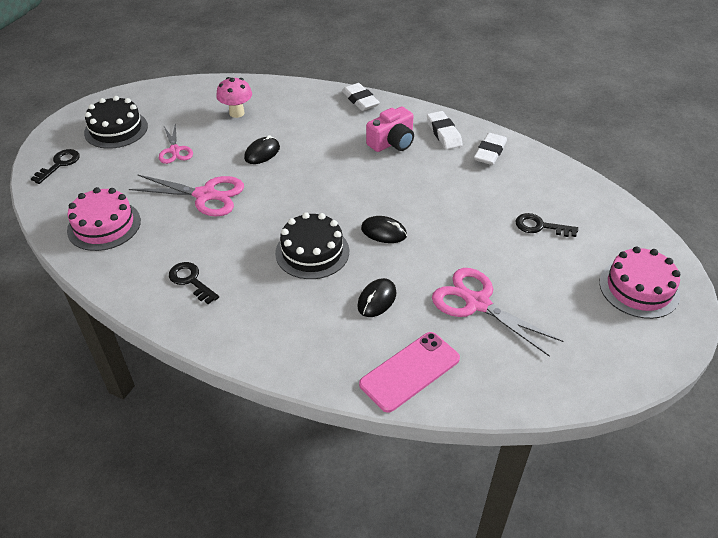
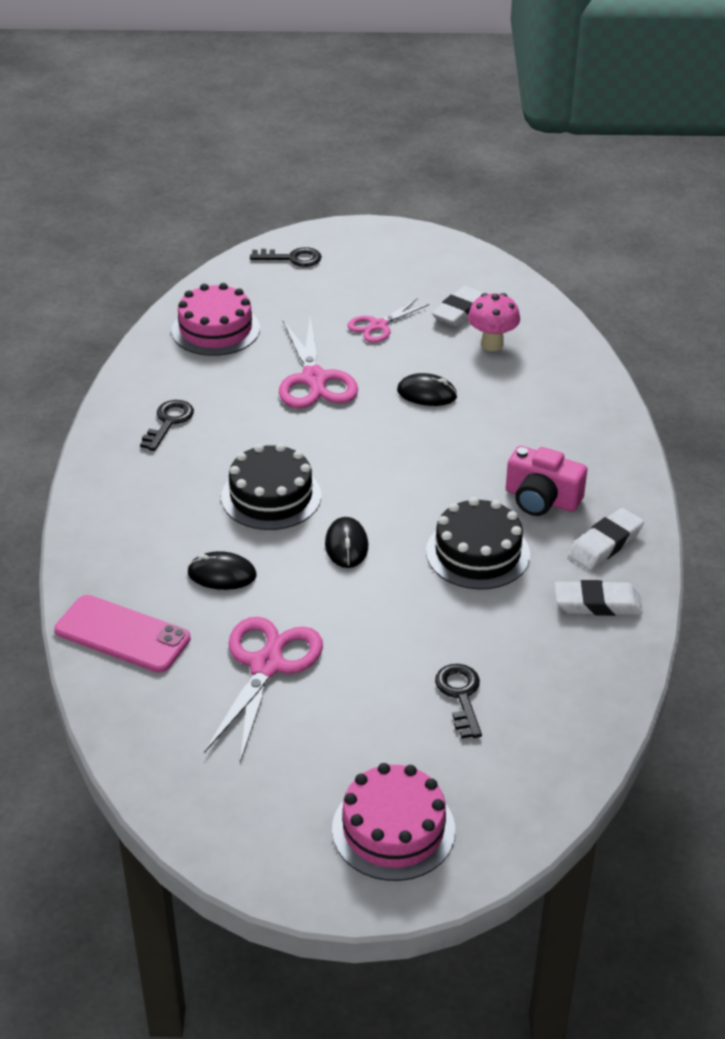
camera: 65 degrees right, 5 degrees down
black cake [84,96,148,149] -> black cake moved to [426,497,530,590]
white eraser [342,83,380,111] -> white eraser moved to [432,286,483,326]

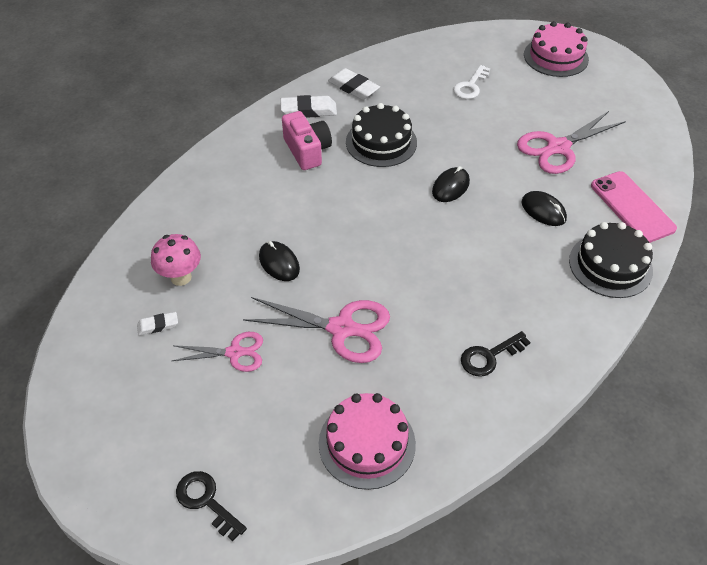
camera: 140 degrees left, 10 degrees up
black cake [221,443,321,530] -> black cake moved to [569,222,653,298]
pink scissors [279,318,358,408] -> pink scissors turned 75 degrees clockwise [243,297,390,363]
white eraser [432,286,483,326] -> white eraser [137,312,178,335], size x0.58
black key [435,664,482,738] -> white key [453,65,491,99]

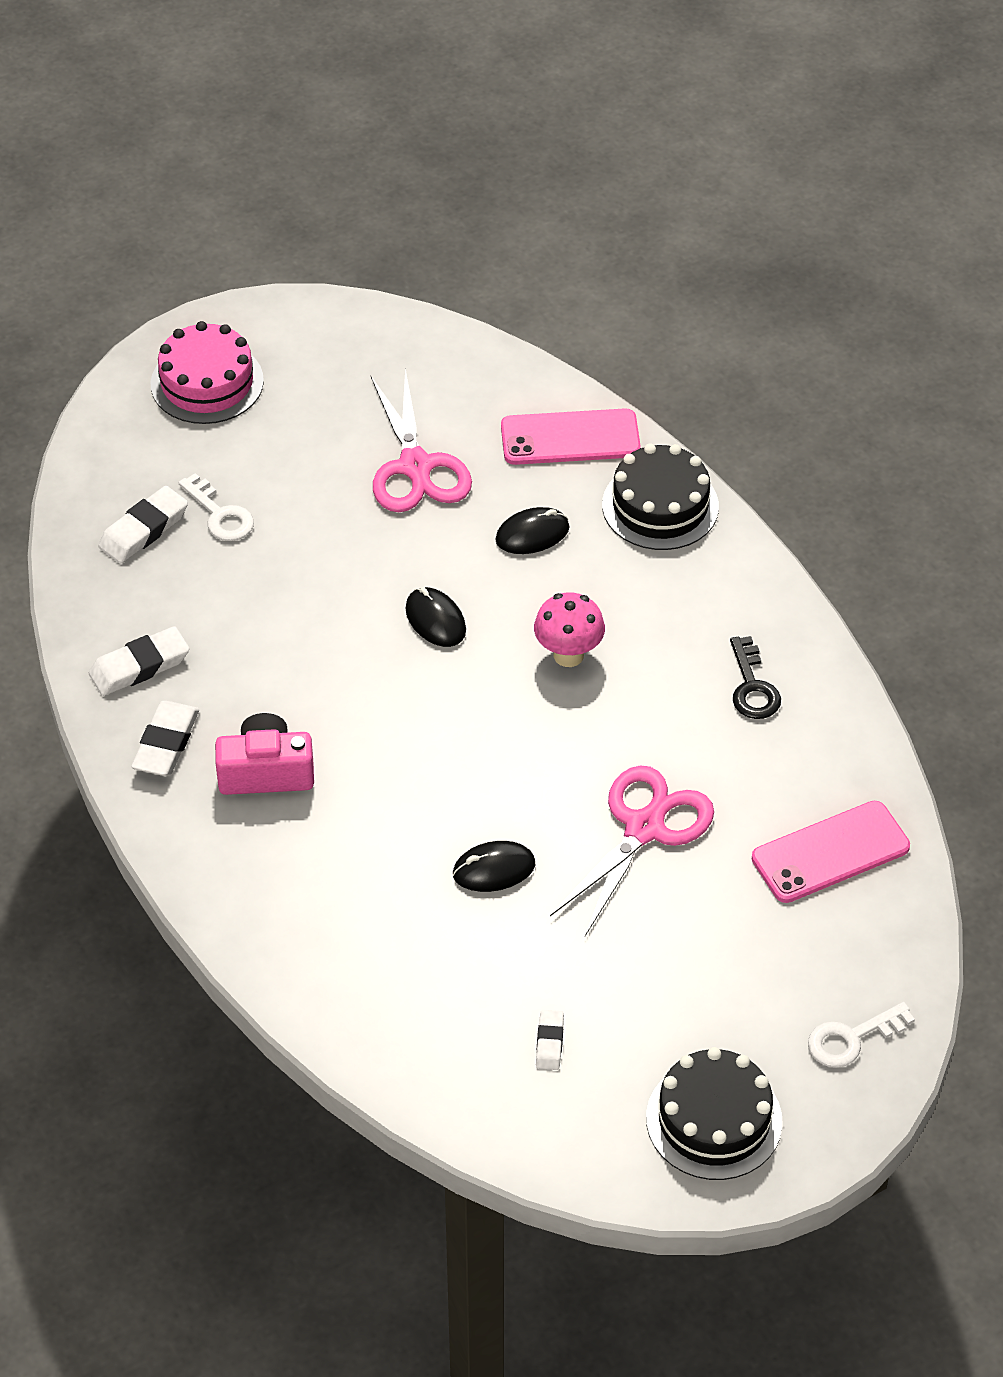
camera: 70 degrees left, 0 degrees up
pink mushroom [151,234,201,286] -> pink mushroom moved to [534,593,605,667]
pink scissors [172,332,263,372] -> none
black key [176,471,247,541] -> white key [808,1002,915,1068]
pink cake [319,393,416,490] -> pink phone [752,801,910,903]
black cake [346,103,417,167] -> black cake moved to [646,1047,783,1180]
none -> white eraser [98,486,188,564]

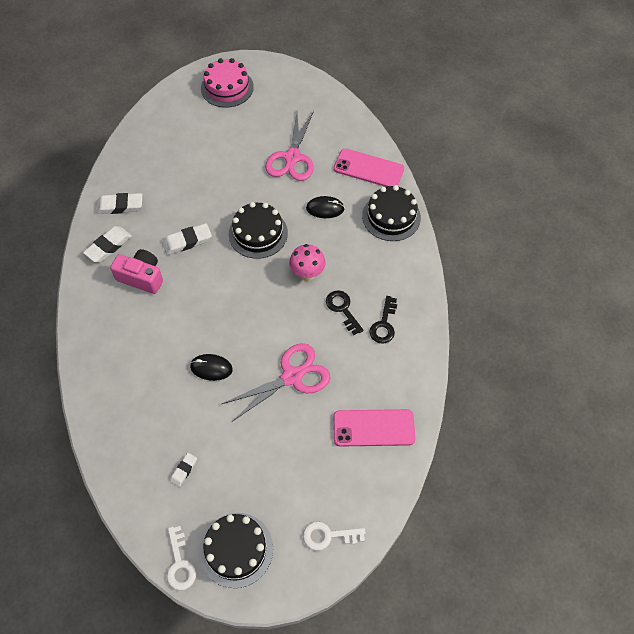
camera: 25 degrees right, 10 degrees up
white eraser [98,486,188,564] -> white eraser moved to [162,223,212,255]
white key [179,473,254,541] -> white key moved to [167,526,196,591]
black mouse [405,587,466,647] -> black cake [229,202,288,259]
none -> black key [326,291,364,335]

